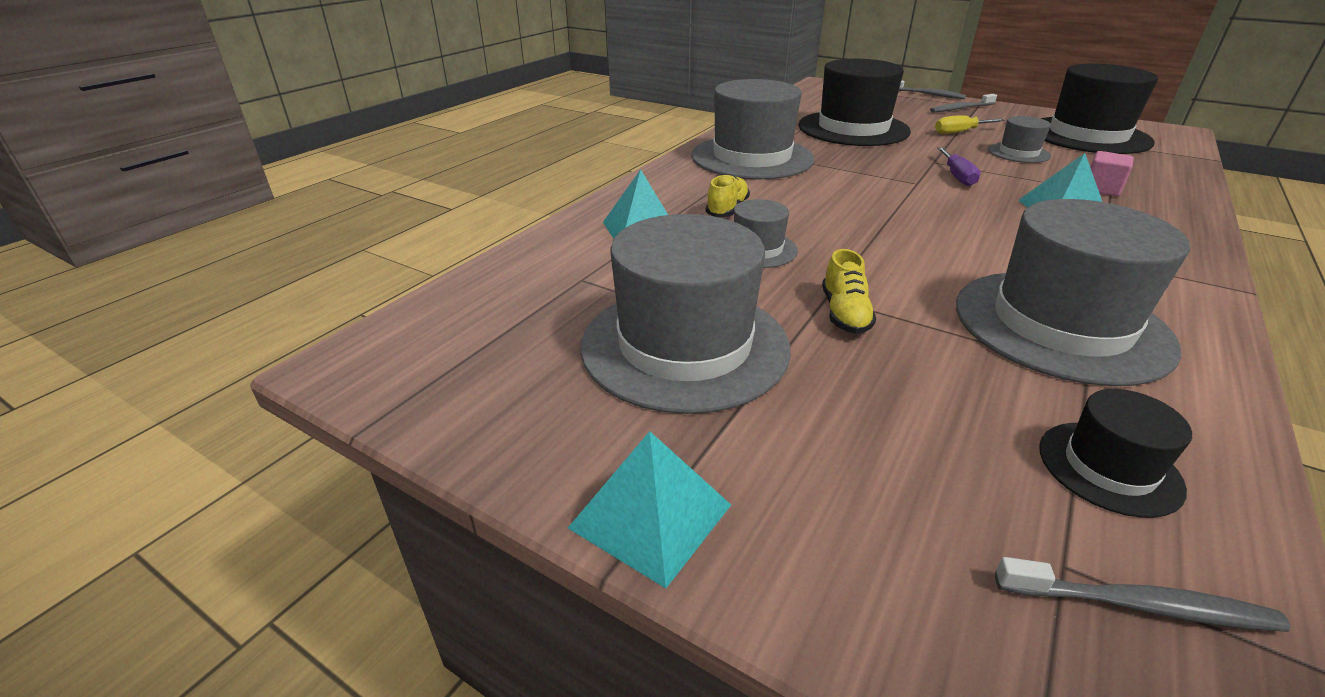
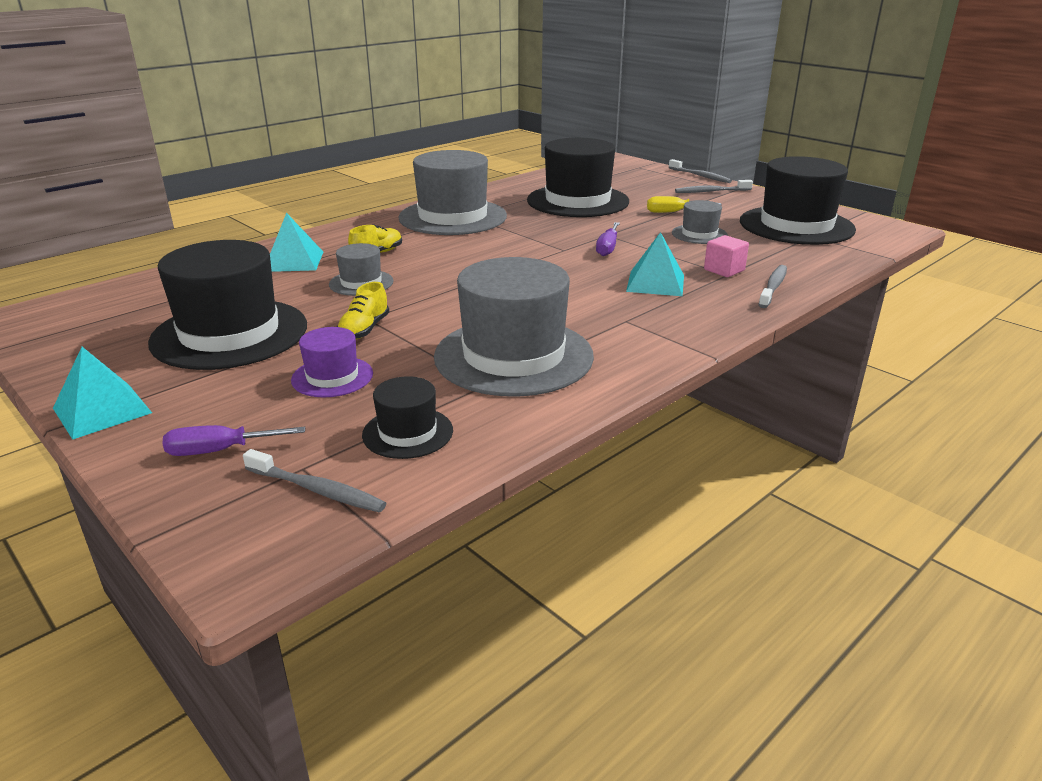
camera: 15 degrees right, 5 degrees down
grey hat [580,214,791,414] -> black hat [148,240,307,370]
none -> purple screwdriver [163,425,305,456]
none -> purple hat [291,327,373,398]
none -> grey toothbrush [758,265,787,308]

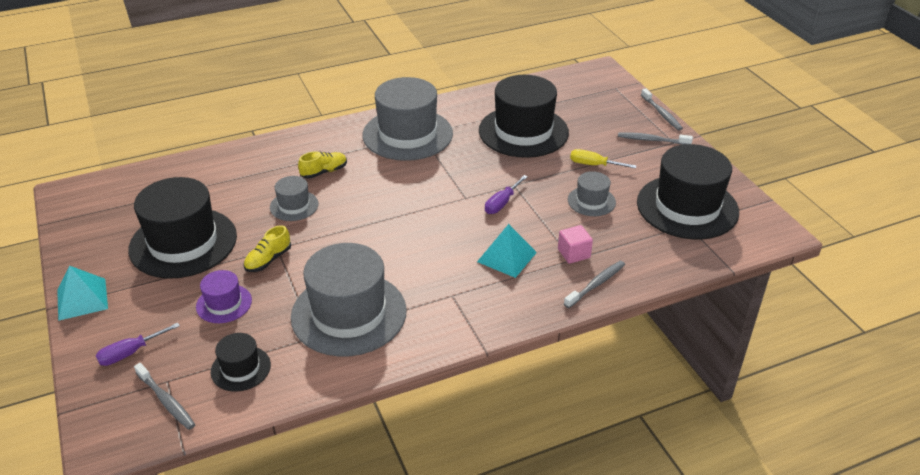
camera: 20 degrees right, 10 degrees up
purple screwdriver [163,425,305,456] -> purple screwdriver turned 45 degrees counterclockwise [96,323,180,366]
turquoise pyramid [270,213,323,272] -> none

